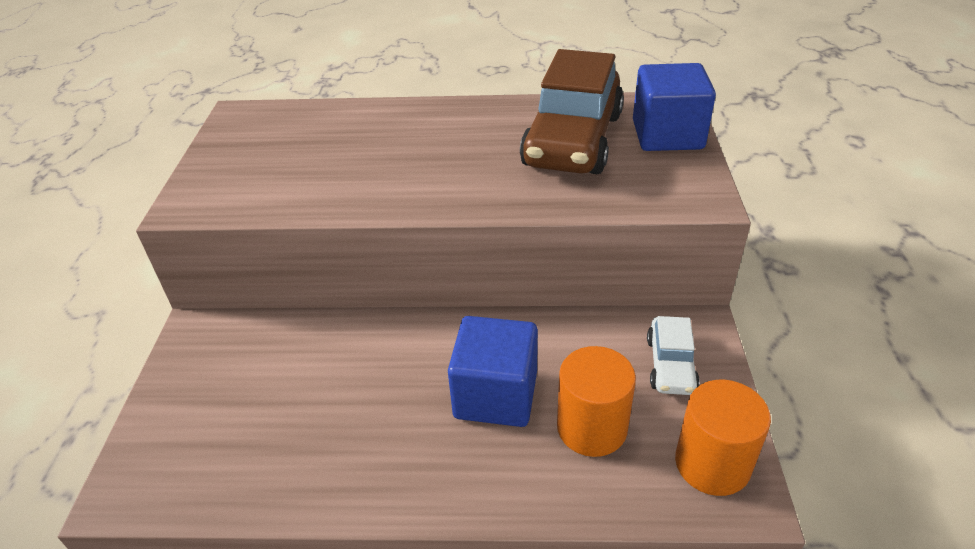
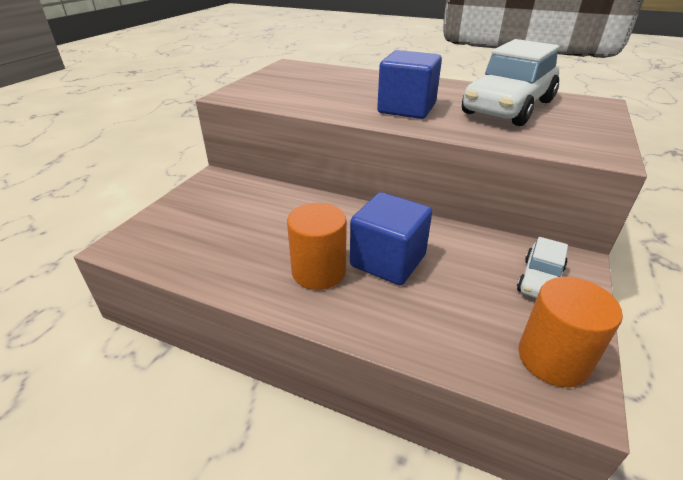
camera: 20 degrees right, 5 degrees down
brown car [520,49,624,174] -> white car [462,39,559,126]
orange cylinder [557,346,636,457] -> orange cylinder moved to [287,203,347,290]
blue cube [633,63,716,151] -> blue cube moved to [377,50,442,119]

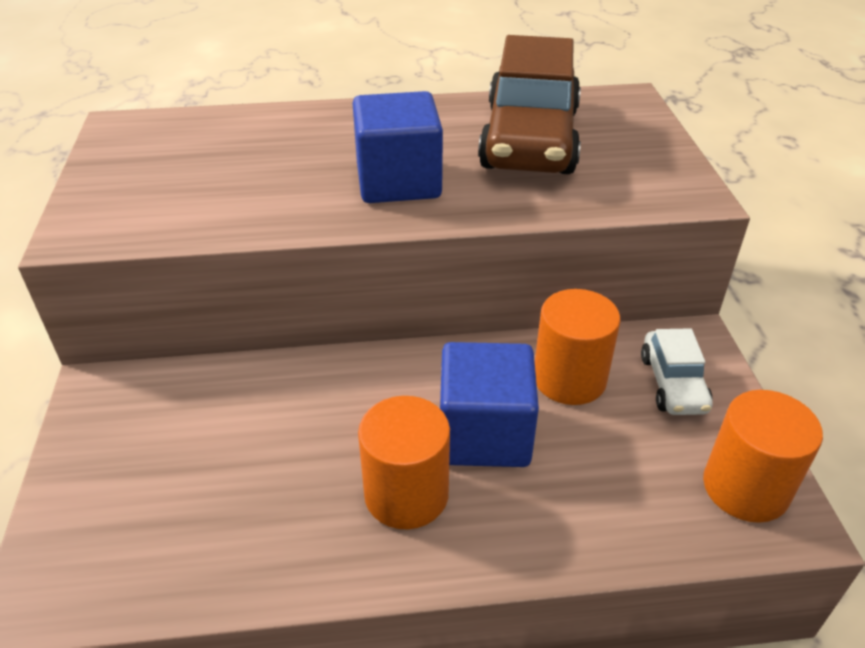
camera: 30 degrees left, 5 degrees up
white car [462,39,559,126] -> brown car [478,35,581,174]
none -> orange cylinder [535,289,621,405]

